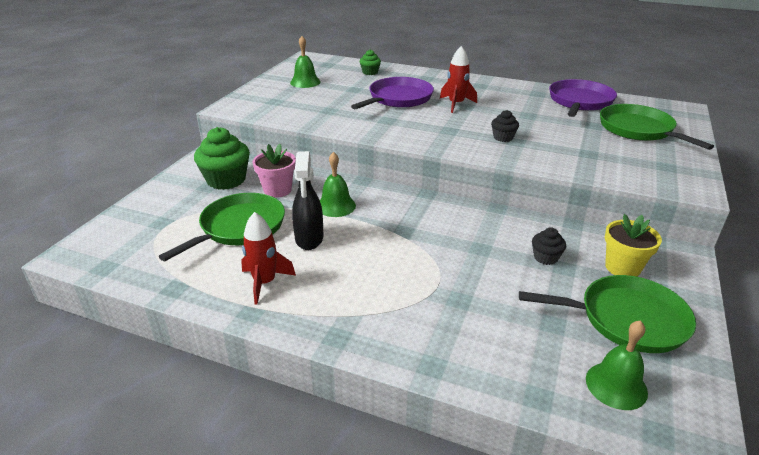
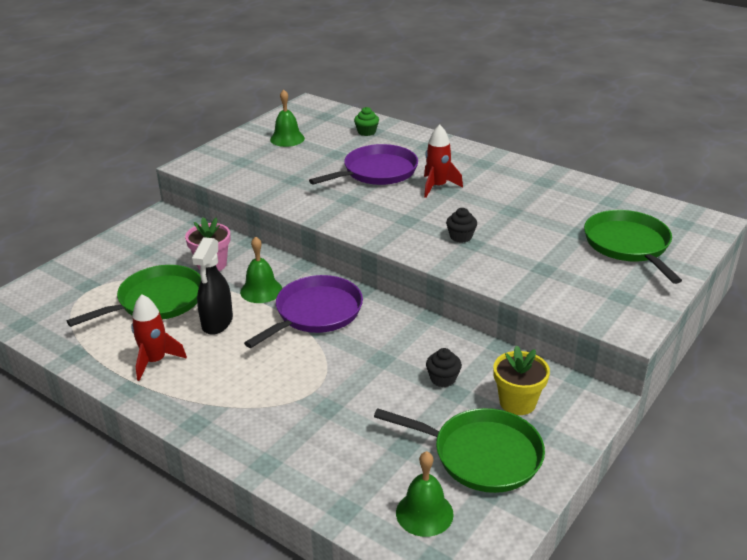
camera: 15 degrees right, 0 degrees up
green cupcake [194,127,250,190] -> none
purple pan [549,79,617,117] -> purple pan moved to [244,275,363,348]

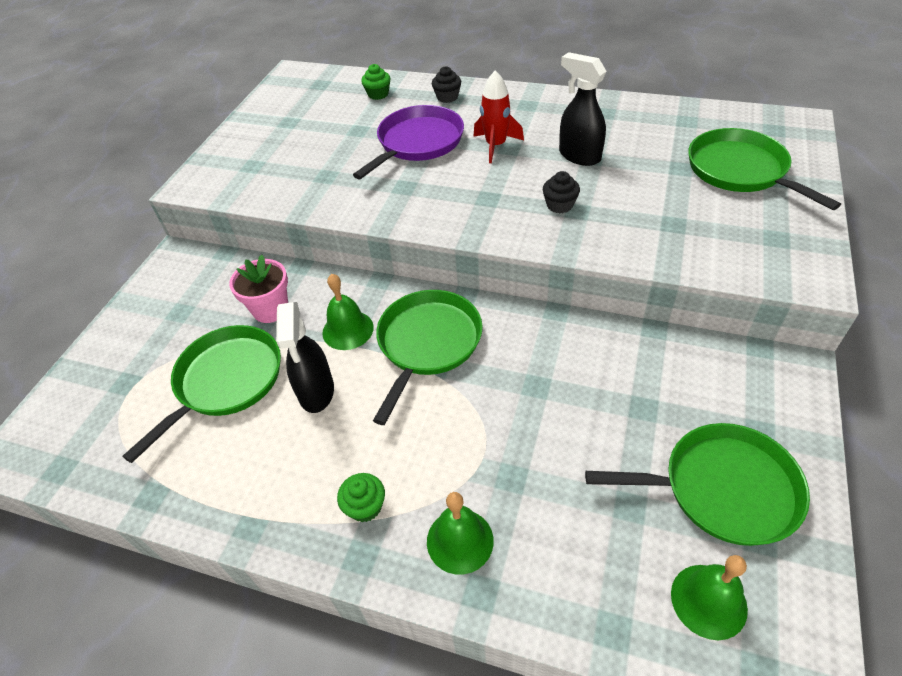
camera: 15 degrees left, 15 degrees up
red rocket [131,294,187,381] -> none
purple pan [244,275,363,348] -> green pan [373,290,483,425]
green bell [270,89,305,147] -> green bell moved to [427,492,494,574]
black cupcake [426,348,462,387] -> black cupcake moved to [432,66,461,103]
yellow flower pot [493,345,550,415] -> none
none -> green cupcake [337,473,385,522]
none -> black spray bottle [559,52,607,166]

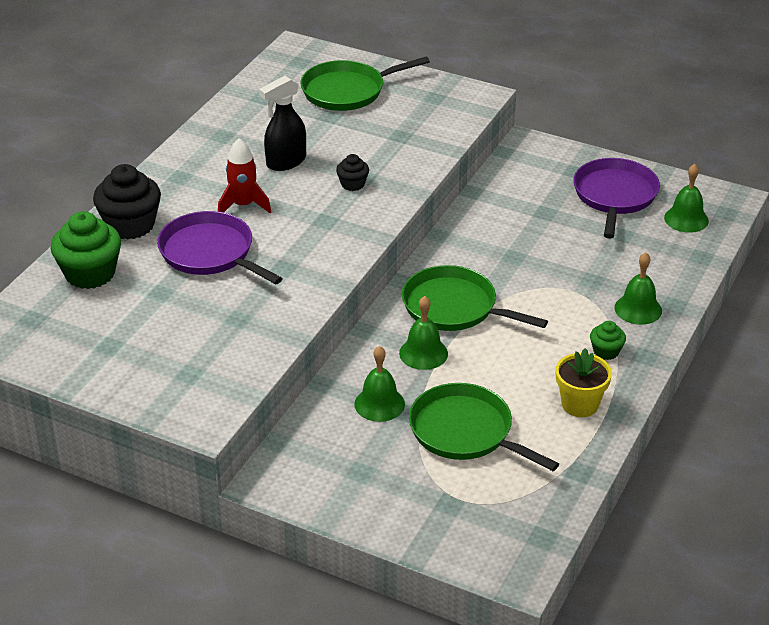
camera: 85 degrees left, 10 degrees down
pink flower pot [229,255,288,323] -> green bell [354,346,405,422]
black spray bottle [276,302,334,413] -> none
green cupcake [361,64,390,100] -> green cupcake [51,211,121,289], size x1.96
black cupcake [432,66,461,103] -> black cupcake [93,164,161,239], size x1.96
green pan [585,423,810,546] -> purple pan [573,158,660,238]
none -> yellow flower pot [556,348,612,417]

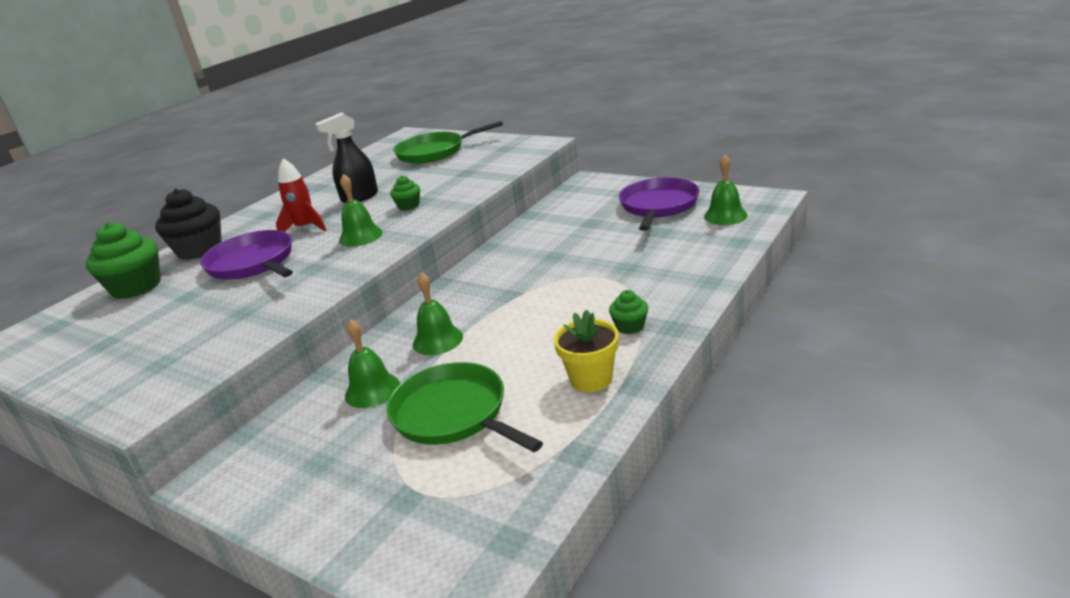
camera: 10 degrees right, 10 degrees down
black cupcake [336,154,369,191] -> green cupcake [390,176,420,210]
green pan [402,265,548,331] -> none
green bell [615,252,662,325] -> green bell moved to [339,174,383,247]

